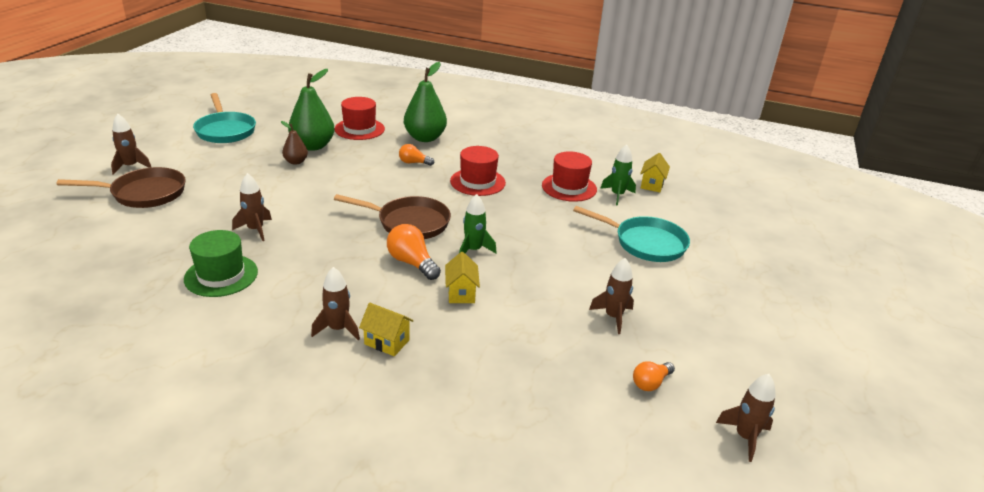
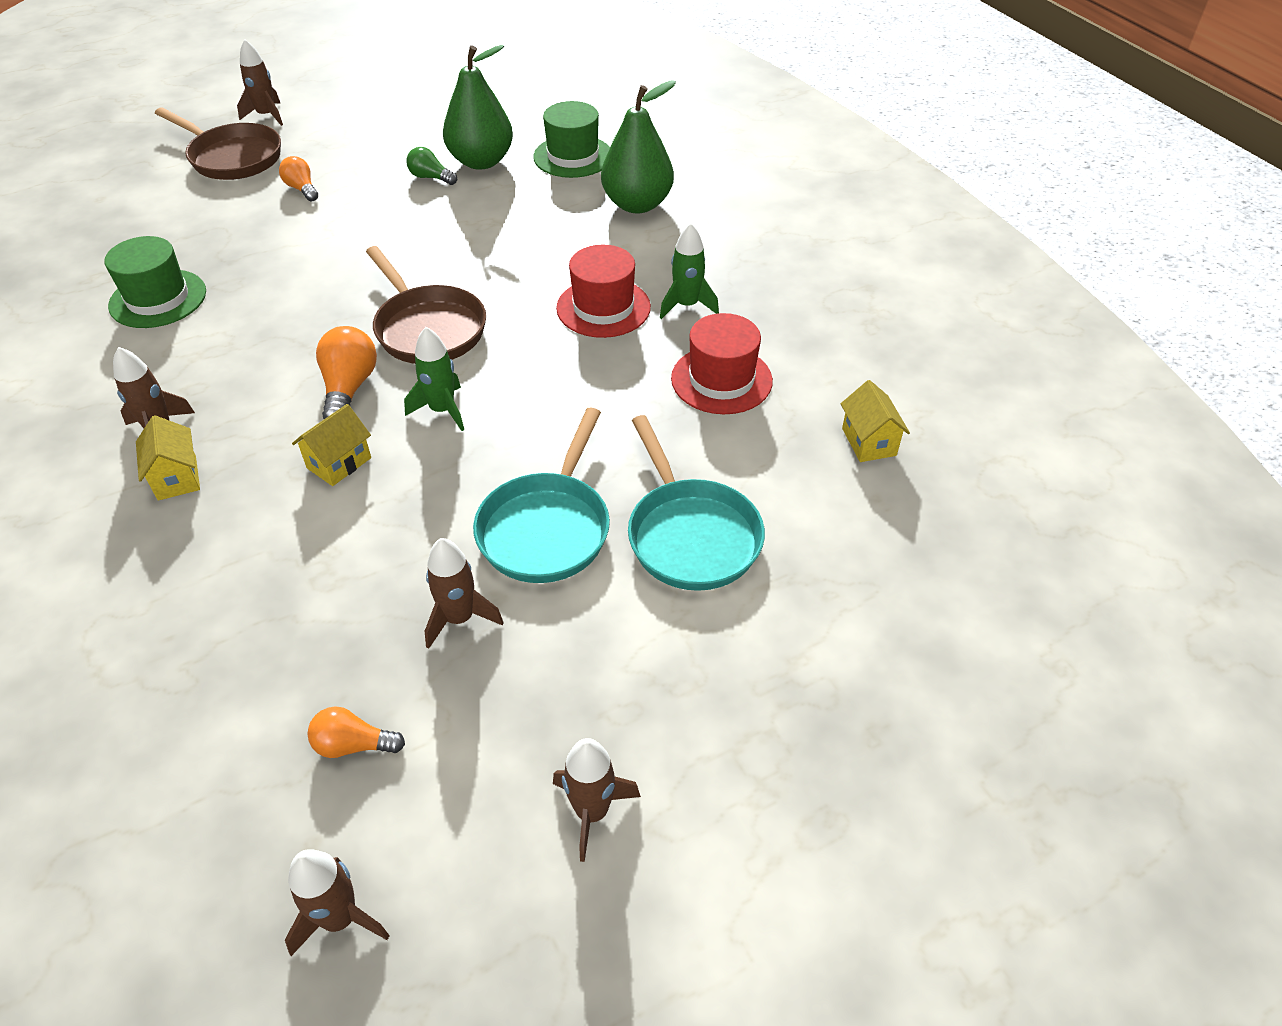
camera: 45 degrees right, 15 degrees up
turquoise pan [193,93,256,143] -> turquoise pan moved to [473,408,610,583]
brown rocket [232,173,272,241] -> brown rocket moved to [553,738,641,862]
brown pear [281,121,308,165] -> green light bulb [406,147,457,185]
red hat [335,97,385,140] -> green hat [533,101,610,178]
orange light bulb [399,144,434,166] -> orange light bulb moved to [279,156,318,201]
green rocket [600,144,636,205] -> green rocket moved to [660,223,719,319]
yellow house [640,153,670,192] -> yellow house turned 75 degrees counterclockwise [841,380,910,462]

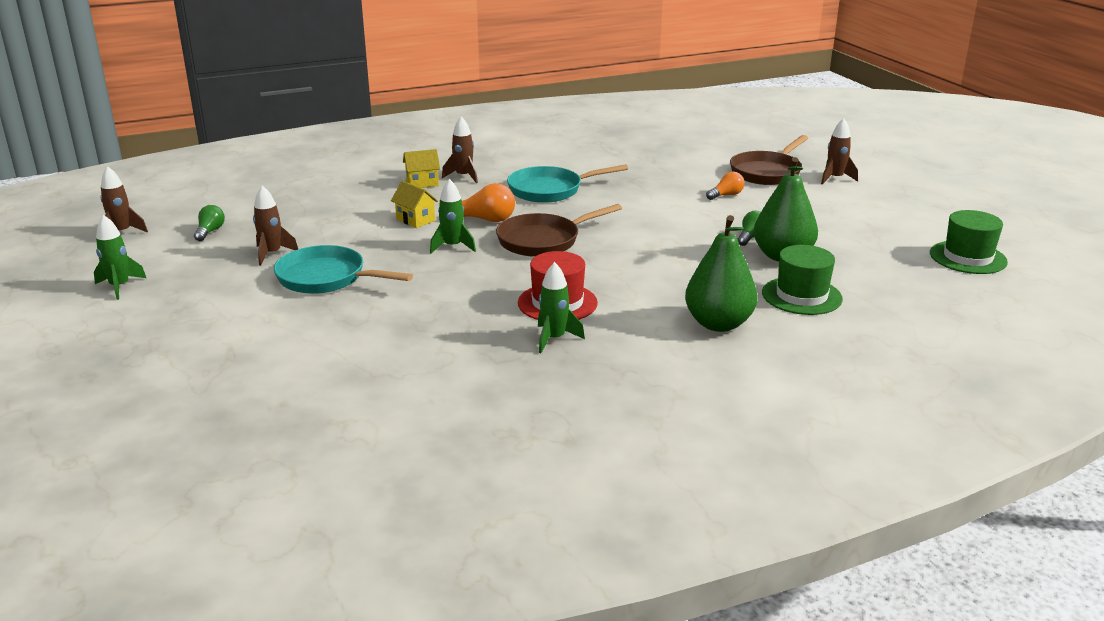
camera: 95 degrees right, 20 degrees down
green hat [104,236,206,328] -> green hat moved to [930,210,1008,274]
orange light bulb [307,706,405,758] -> green light bulb [194,205,225,241]
brown rocket [553,738,641,862] -> green rocket [94,215,146,300]
turquoise pan [628,415,765,591] -> turquoise pan moved to [507,164,628,203]
red hat [671,313,773,414] -> none
yellow house [841,380,910,462] -> none

